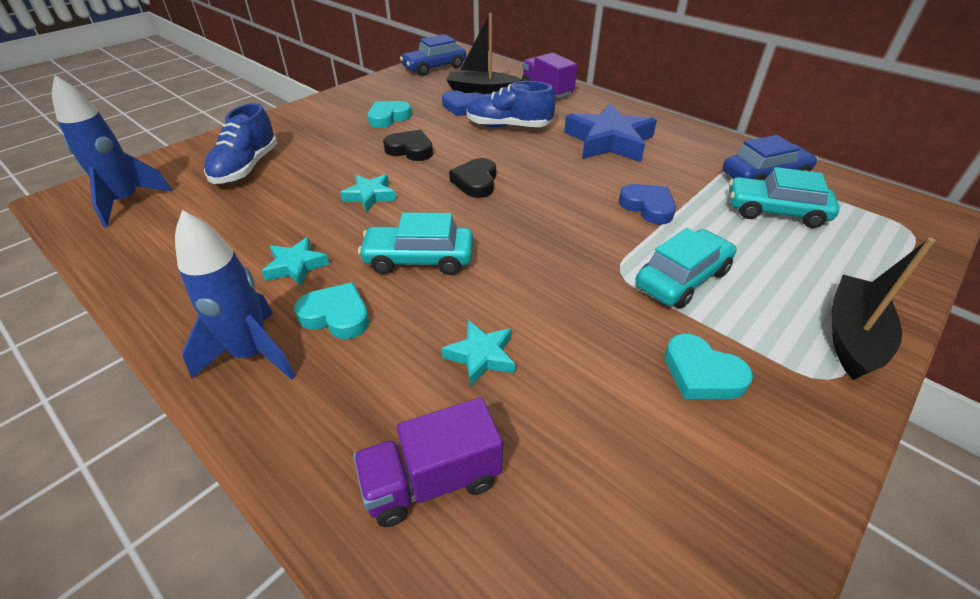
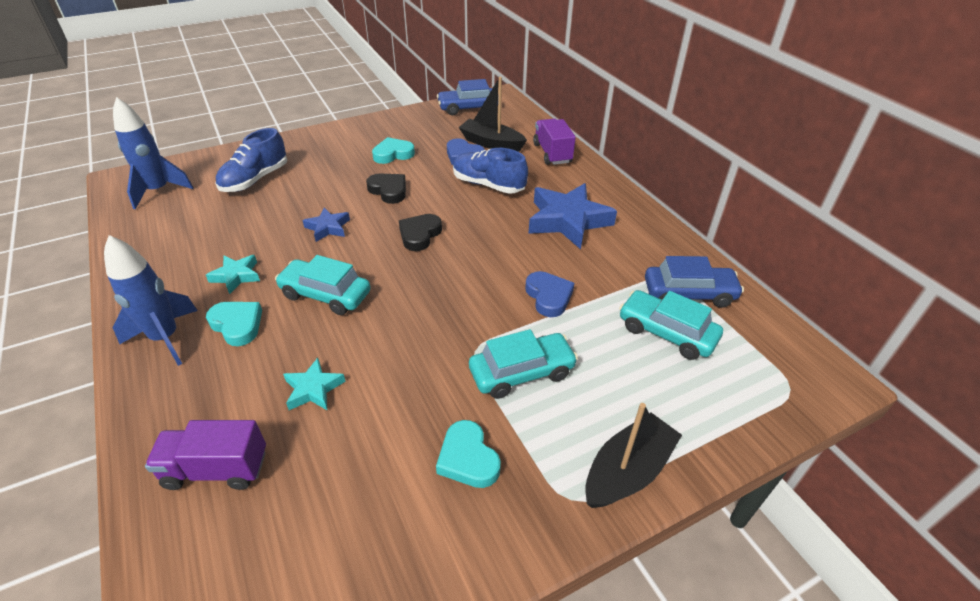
camera: 20 degrees right, 0 degrees up
turquoise star [340,174,396,212] -> blue star [302,208,350,242]

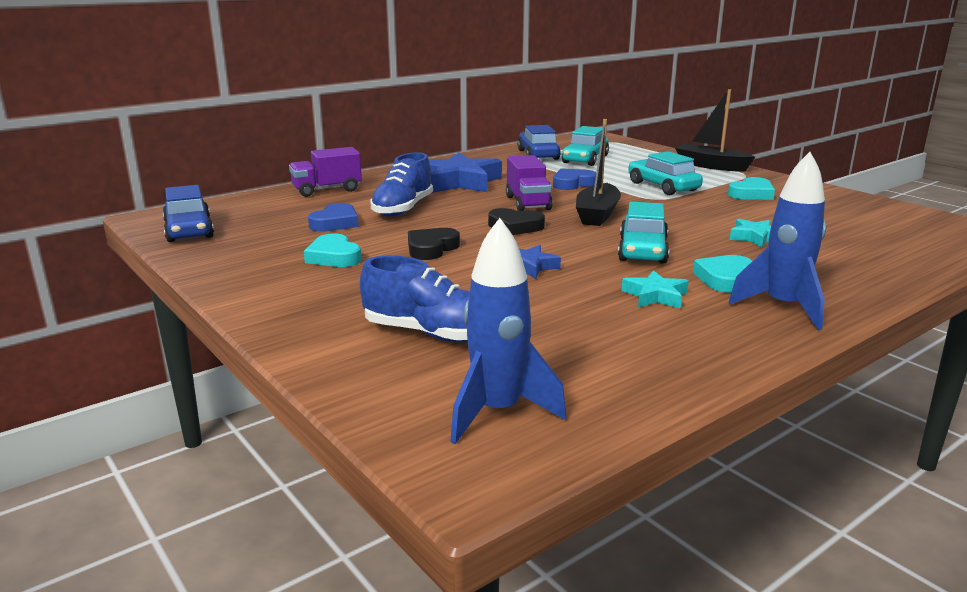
camera: 100 degrees left, 20 degrees down
purple truck [145,420,266,490] -> purple truck moved to [506,155,553,211]
black boat [458,77,527,152] -> black boat moved to [576,119,621,226]

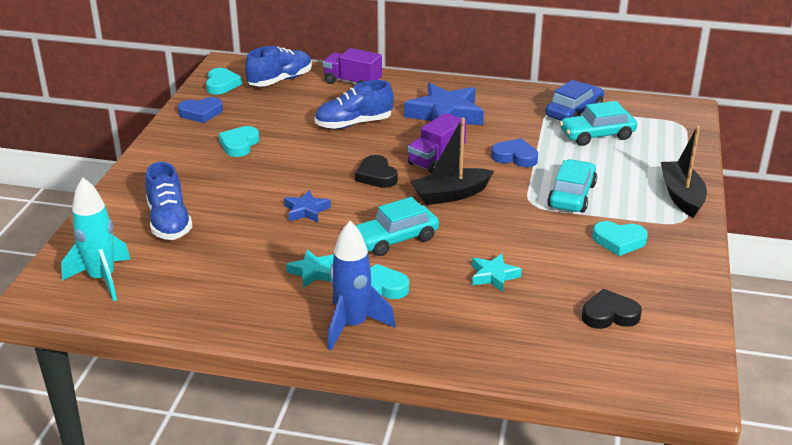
camera: 50 degrees right, 10 degrees up
blue car [162,185,214,242] -> turquoise heart [206,68,242,95]
blue heart [308,203,359,232] -> blue heart moved to [178,97,223,123]
black heart [408,228,460,260] -> black heart moved to [582,289,642,329]
blue rocket [450,218,567,444] -> turquoise rocket [61,177,131,301]
none -> blue shoe [245,46,312,87]

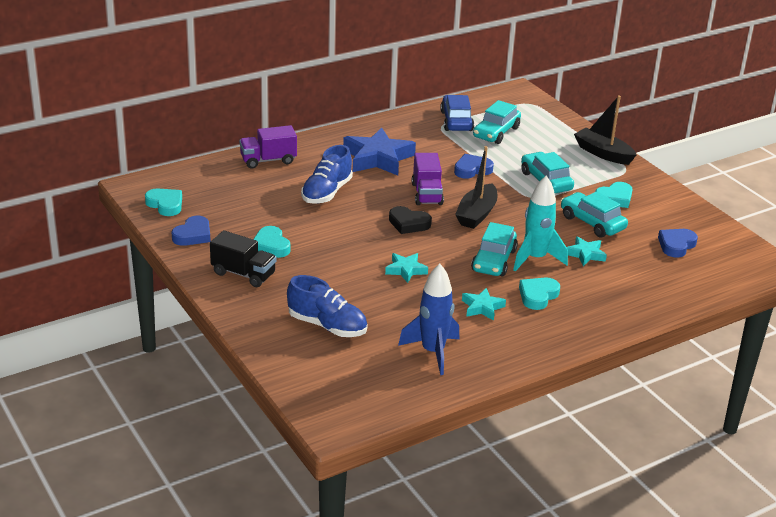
camera: 45 degrees left, 0 degrees up
turquoise rocket [61,177,131,301] -> turquoise rocket moved to [513,175,568,272]
blue shoe [245,46,312,87] -> none
blue star [284,190,331,222] -> turquoise star [385,253,428,283]
blue rocket [328,221,395,351] -> blue rocket moved to [398,264,459,375]
black heart [582,289,642,329] -> blue heart [658,229,698,258]
none -> black truck [210,230,276,287]
none -> turquoise car [561,191,628,238]

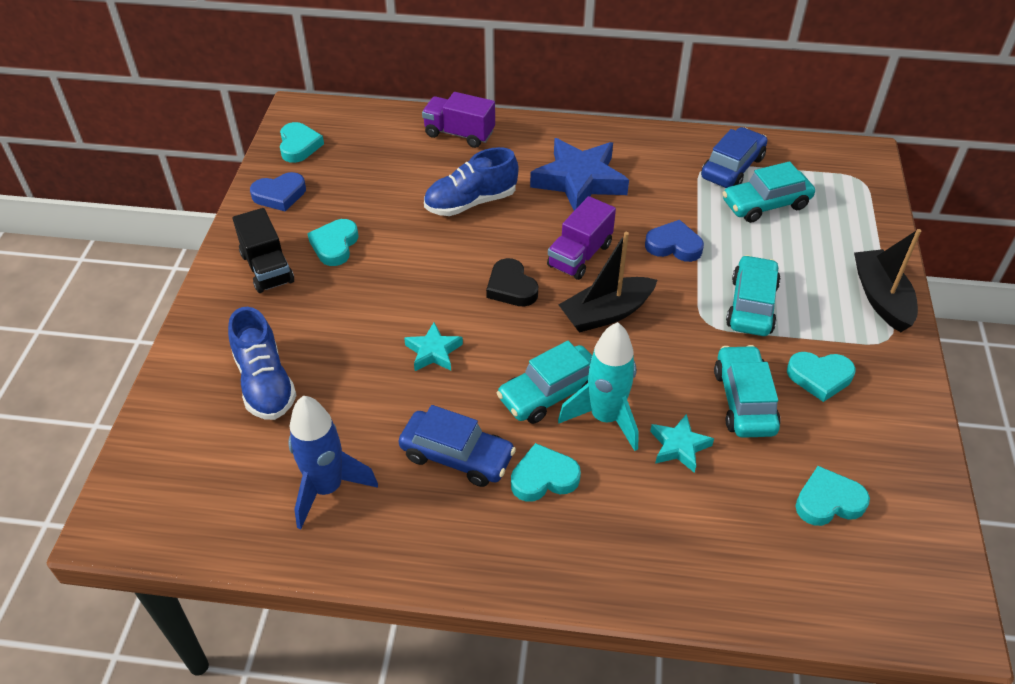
camera: 40 degrees right, 15 degrees up
turquoise star [462,288,506,321] -> blue car [399,405,516,487]
blue heart [658,229,698,258] -> turquoise heart [795,466,870,526]

